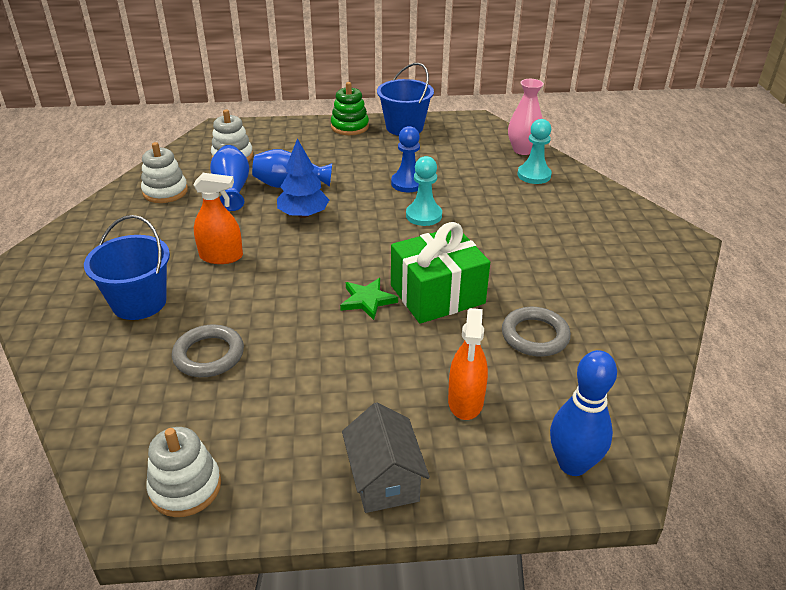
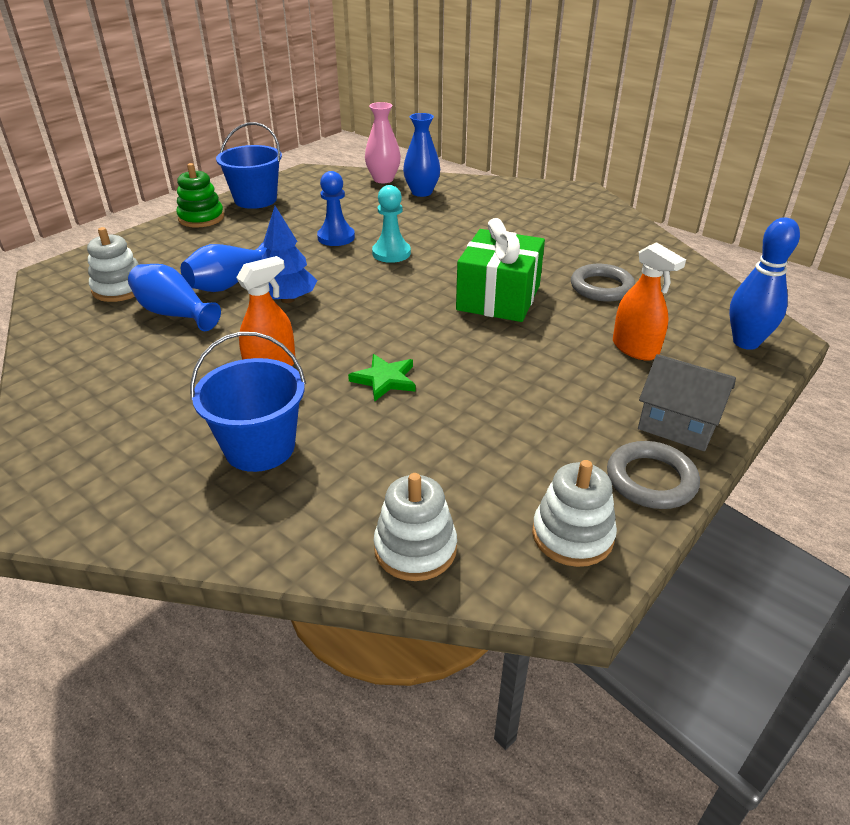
camera: 45 degrees left, 0 degrees up
white stacking toy [141,142,188,203] -> white stacking toy moved to [374,473,457,581]
grey ring [172,324,244,377] -> grey ring moved to [607,441,700,509]
green star [340,278,398,320] -> green star moved to [348,354,416,402]
turquoise pawn [518,119,552,184] -> blue vase [403,113,440,197]

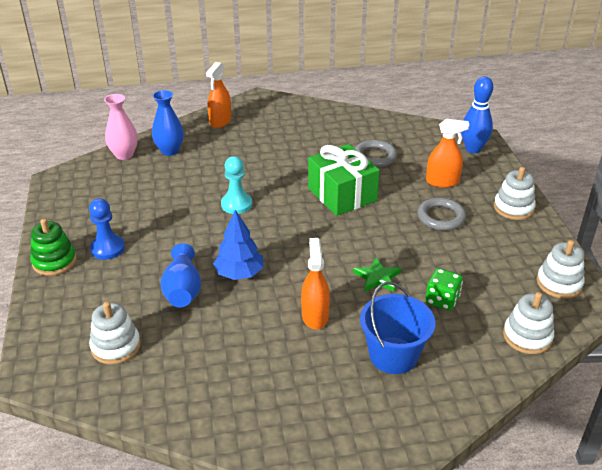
camera: 50 degrees left, 0 degrees up
blue vase [128,264,221,331] -> none
blue bucket [216,122,282,209] -> none
blue pawn [317,171,355,246] -> blue pawn moved to [89,198,125,260]
grey ring [607,441,700,509] -> grey ring moved to [417,197,466,231]
grey house [638,354,736,451] -> white stacking toy [494,167,536,220]
none -> orange spray bottle [206,62,231,128]
none -> green dice [425,268,463,311]

